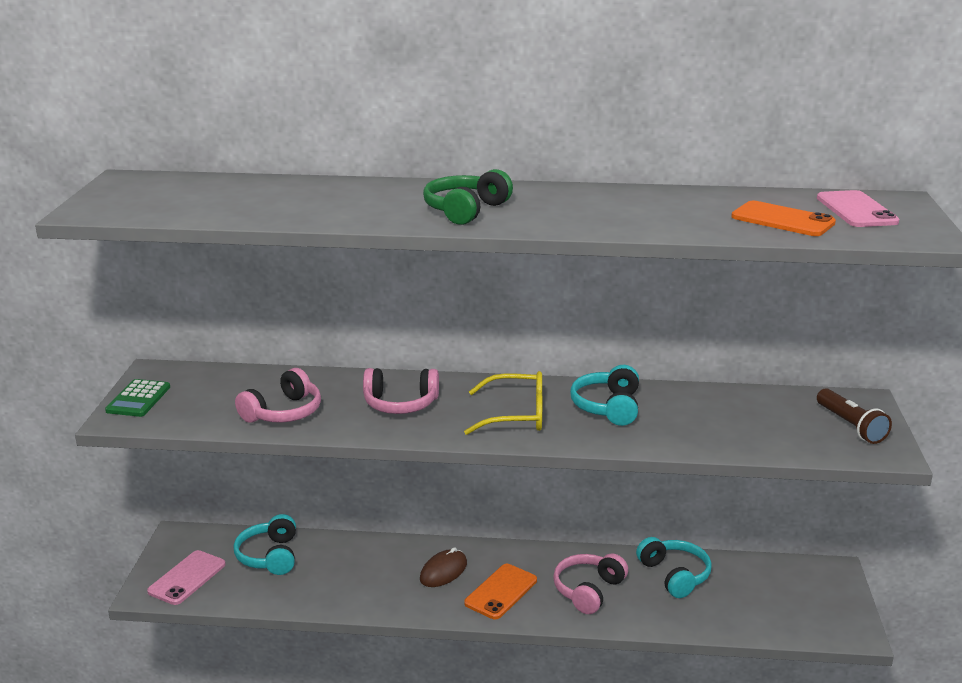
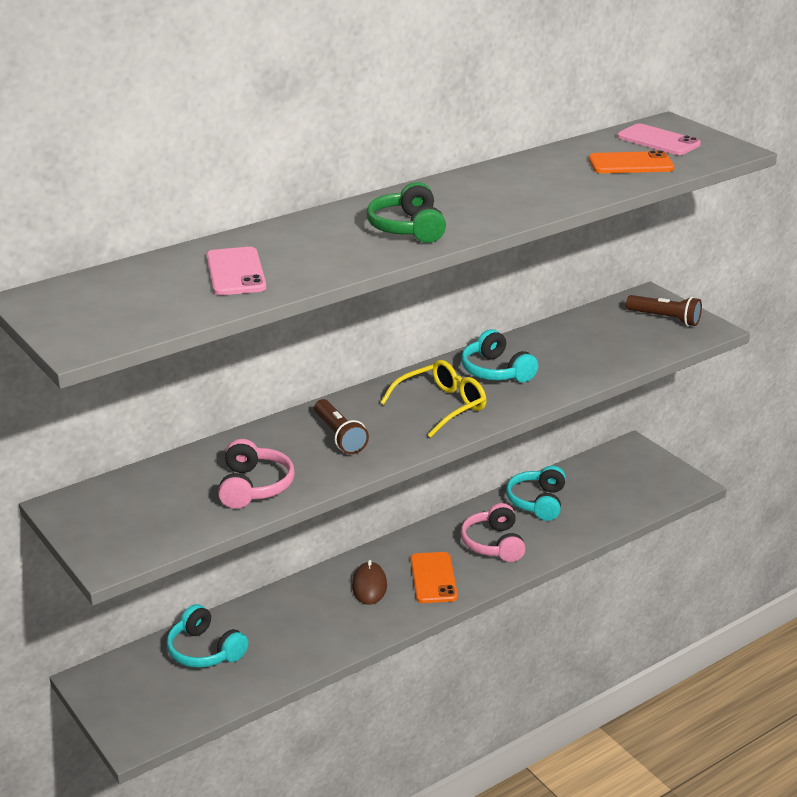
camera: 40 degrees left, 5 degrees up
green calculator [105,379,170,417] -> none
pink phone [147,550,225,605] -> pink phone moved to [206,247,266,295]
pink headphones [363,368,439,414] -> brown flashlight [314,399,369,454]
turquoise headphones [636,537,712,598] -> turquoise headphones turned 105 degrees counterclockwise [506,466,566,521]

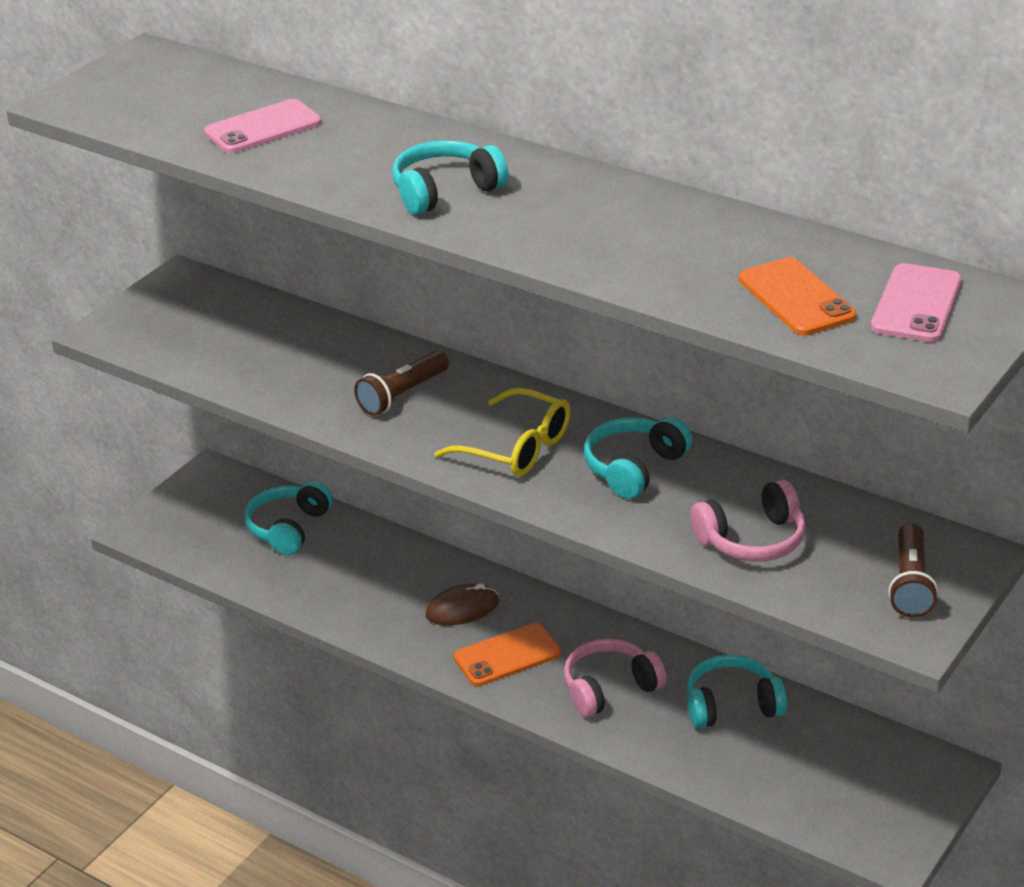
camera: 70 degrees right, 5 degrees up
pink headphones [218,439,295,509] -> pink headphones moved to [690,479,806,562]
green headphones [367,182,446,243] -> turquoise headphones [392,140,508,215]

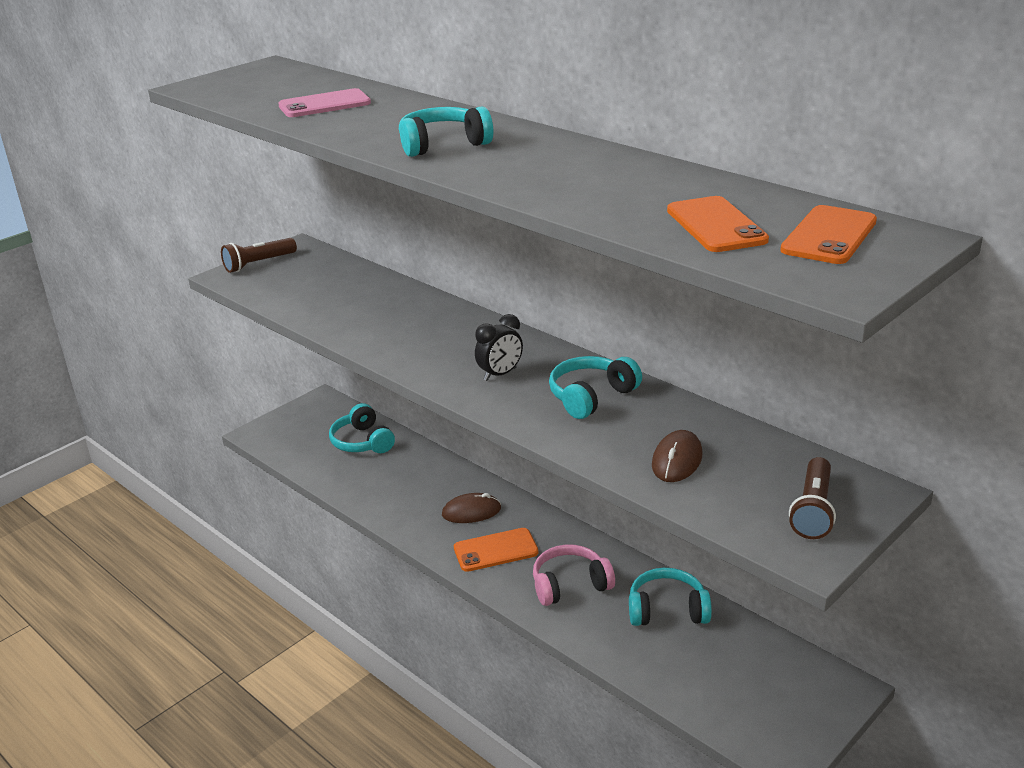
camera: 10 degrees right, 5 degrees down
turquoise headphones [244,481,333,555] -> turquoise headphones turned 60 degrees counterclockwise [329,403,395,453]
brown flashlight [354,351,449,416] -> brown flashlight moved to [221,238,297,273]
yellow glasses [434,388,571,476] -> black clock [475,314,523,381]
pink headphones [690,479,806,562] -> brown mouse [652,430,702,482]
pink phone [871,263,962,342] -> orange phone [780,205,877,264]

